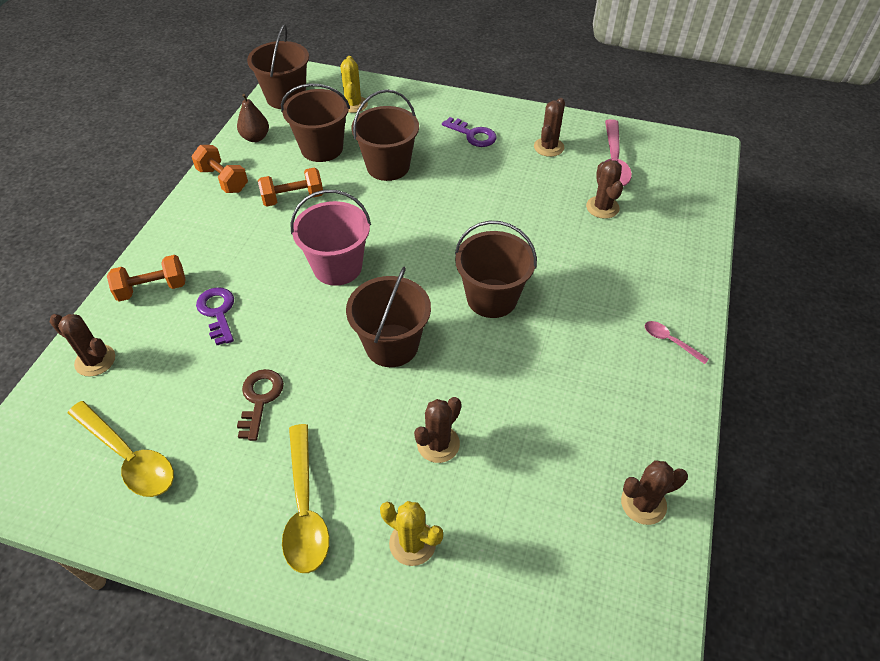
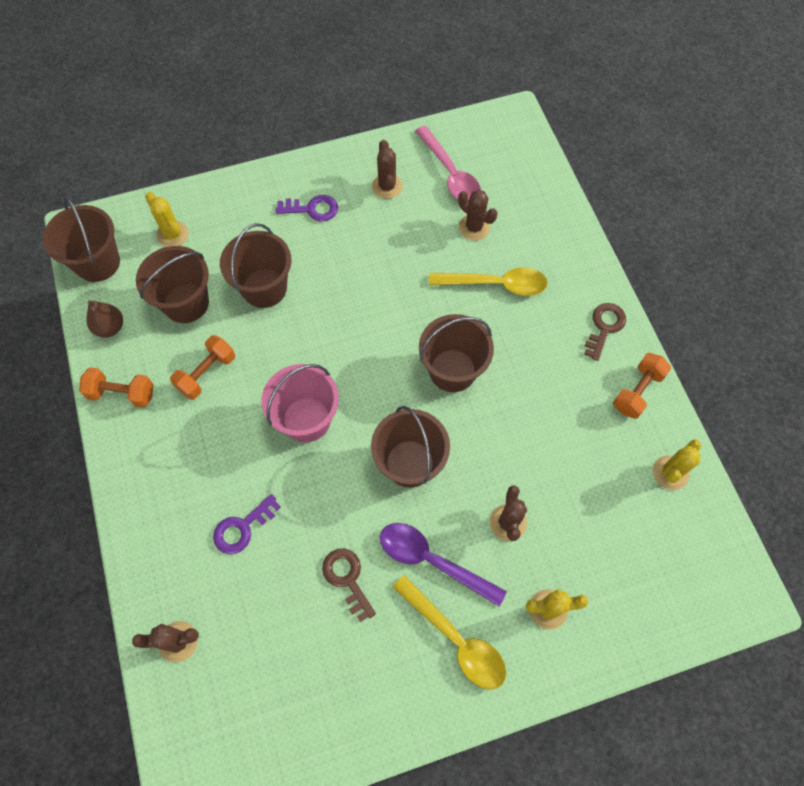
camera: 35 degrees left, 15 degrees up
yellow spoon [68,401,174,497] -> yellow spoon moved to [429,268,548,296]
orange dumbbell [107,255,186,302] -> orange dumbbell moved to [613,353,671,419]
purple key [196,287,234,345] -> purple key turned 75 degrees counterclockwise [213,494,281,554]
brown cactus [621,460,688,525] -> yellow cactus [653,440,701,490]
pink spoon [645,321,709,364] -> brown key [584,303,626,361]
none -> purple spoon [380,523,507,606]

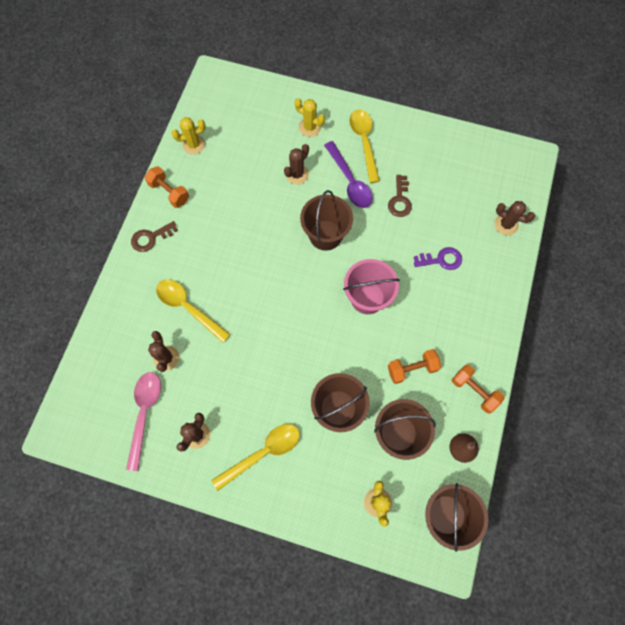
camera: 145 degrees left, 5 degrees up
purple key [276,195,338,221] -> yellow spoon [211,424,300,491]
brown bucket [419,314,494,392] -> none
orange dumbbell [613,353,671,419] -> orange dumbbell turned 60 degrees clockwise [145,166,189,208]

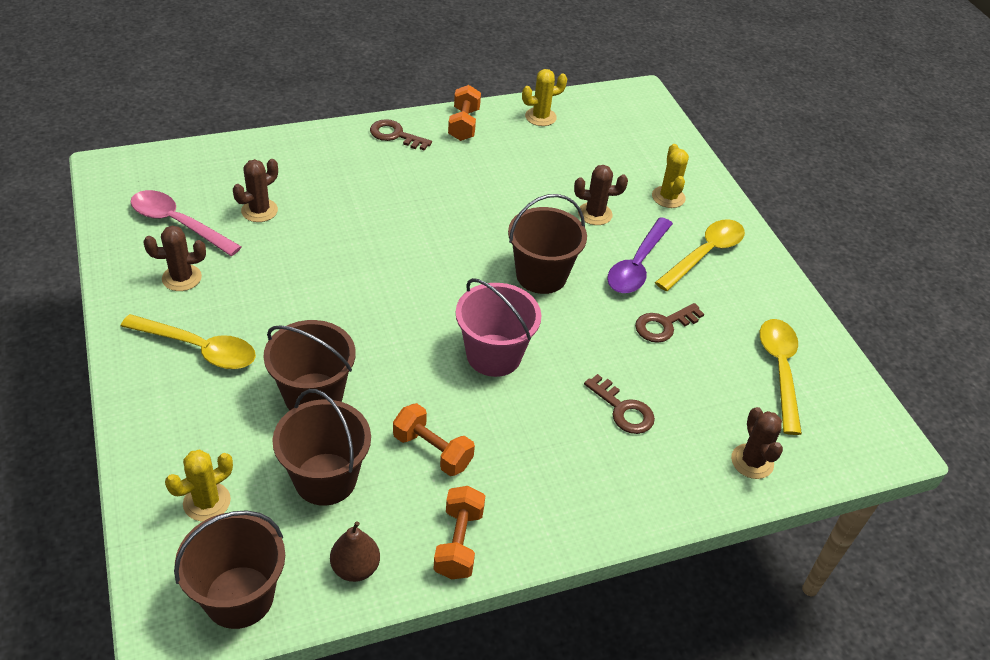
camera: 50 degrees right, 25 degrees down
pink spoon [126,372,161,471] -> pink spoon turned 120 degrees counterclockwise [130,190,242,256]
yellow spoon [156,279,231,343] -> yellow spoon moved to [760,319,802,435]
yellow cactus [172,117,206,155] -> yellow cactus turned 60 degrees counterclockwise [522,69,567,126]
purple key [414,247,462,270] -> brown key [584,374,655,434]

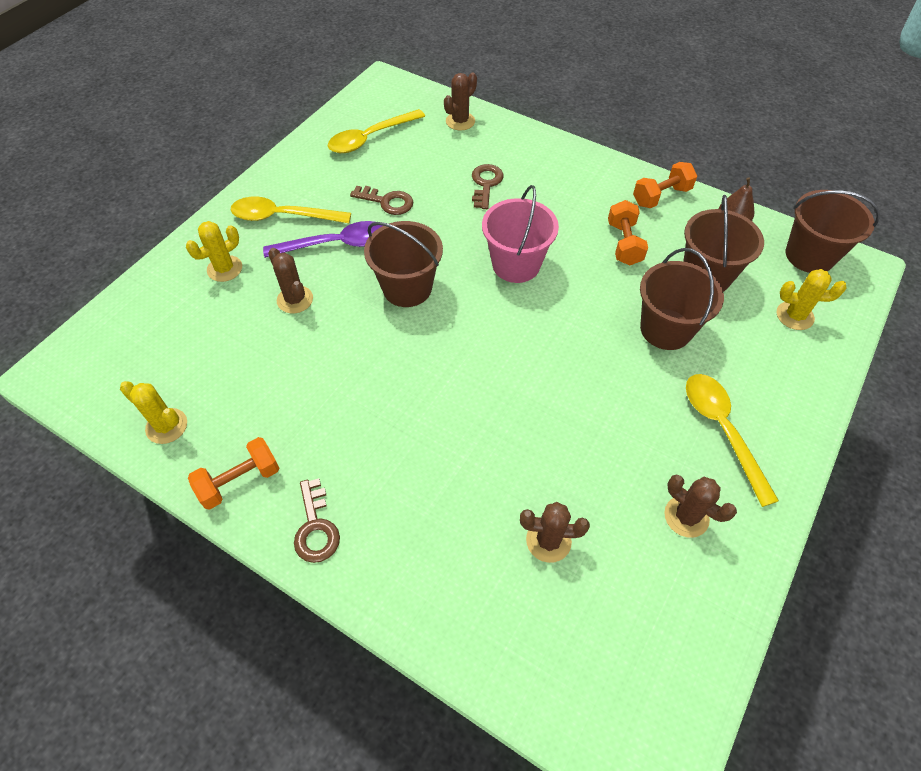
camera: 125 degrees left, 10 degrees up
pink spoon [130,190,242,256] -> none

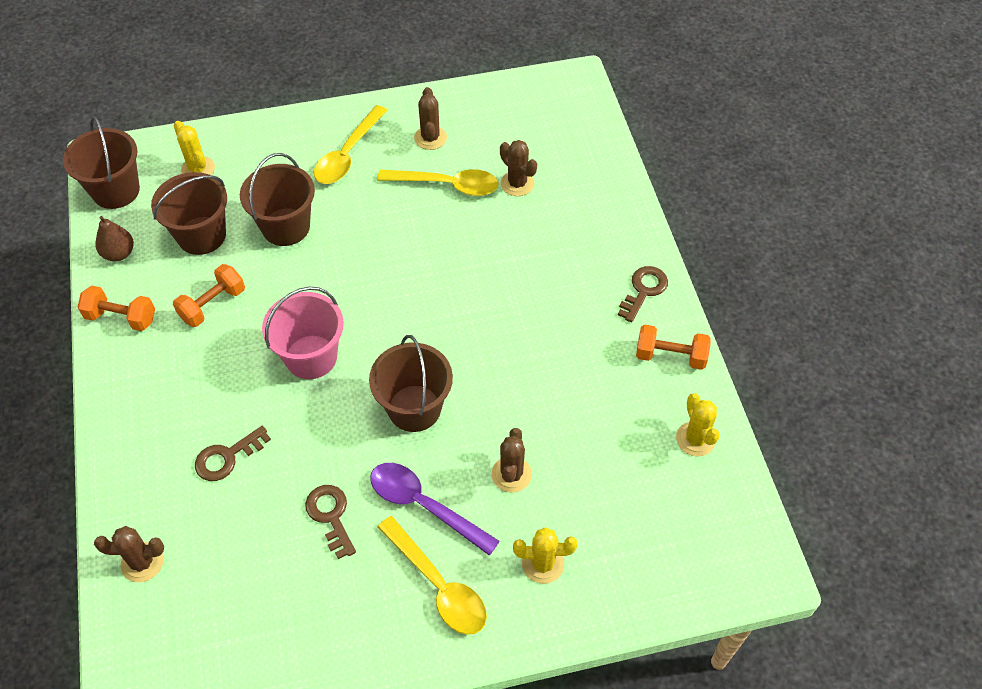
camera: 135 degrees left, 0 degrees up
yellow spoon [328,109,425,153] -> yellow spoon moved to [377,169,499,196]

